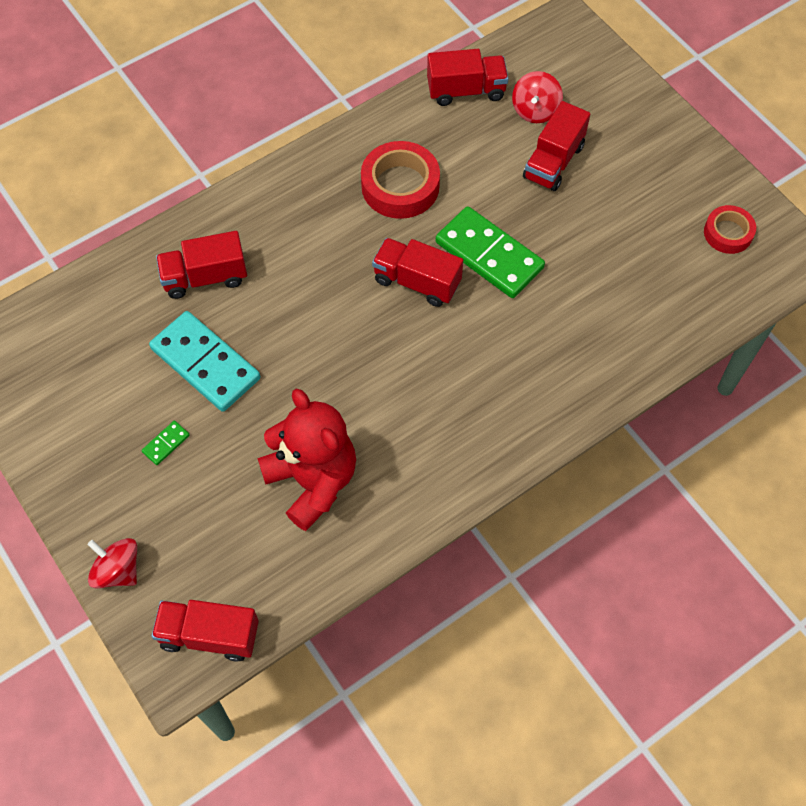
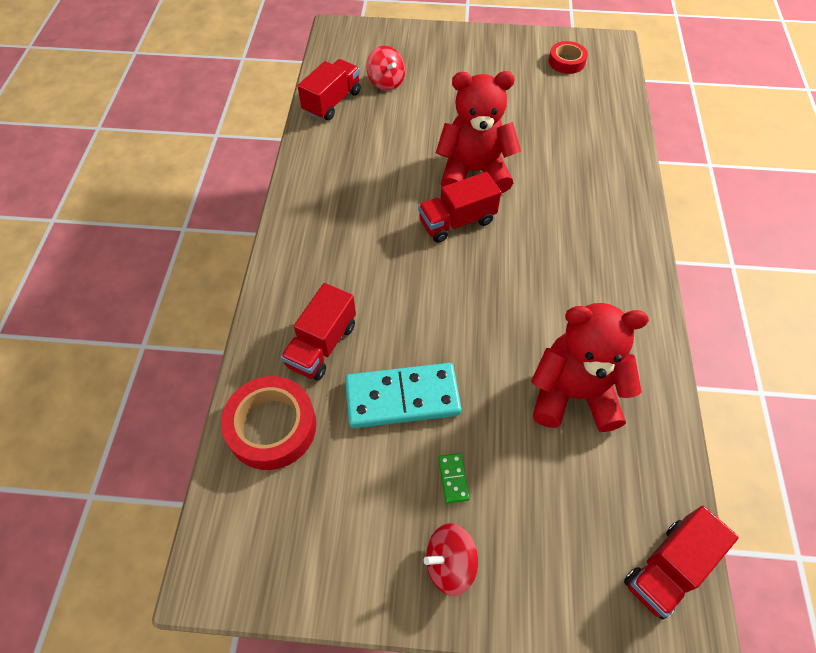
camera: 50 degrees left, 5 degrees down
red spinning top [87,538,137,589] -> red spinning top moved to [424,523,478,596]
red tape [361,141,440,219] -> red tape moved to [221,376,316,470]
green domino [436,206,545,298] -> red teddy bear [436,71,521,193]
red truck [523,101,590,191] -> none

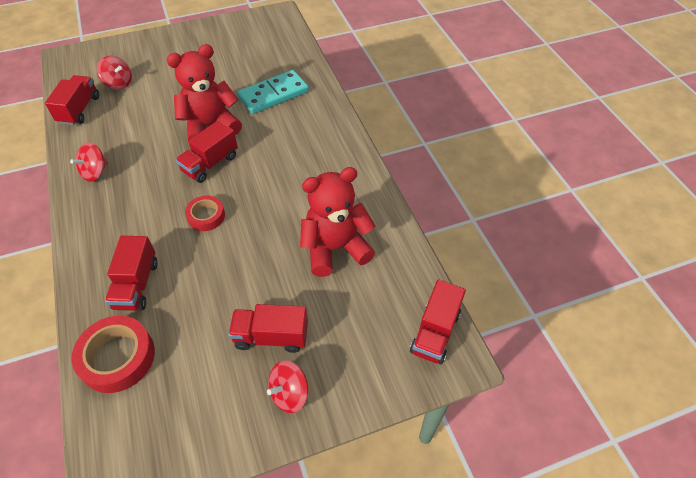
camera: 25 degrees left, 5 degrees down
turquoise domino [345,363,461,428] -> turquoise domino moved to [237,70,309,114]
green domino [438,453,470,503] -> red truck [228,304,308,353]
red tape [548,41,588,74] -> red tape moved to [185,195,225,231]
none -> red spinning top [70,142,108,182]

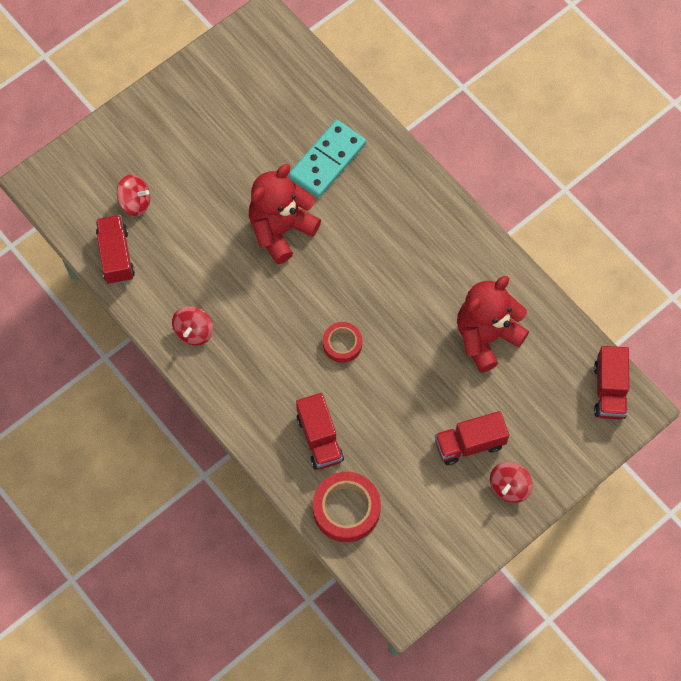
camera: 20 degrees left, 15 degrees up
red truck [176,120,238,183] -> none

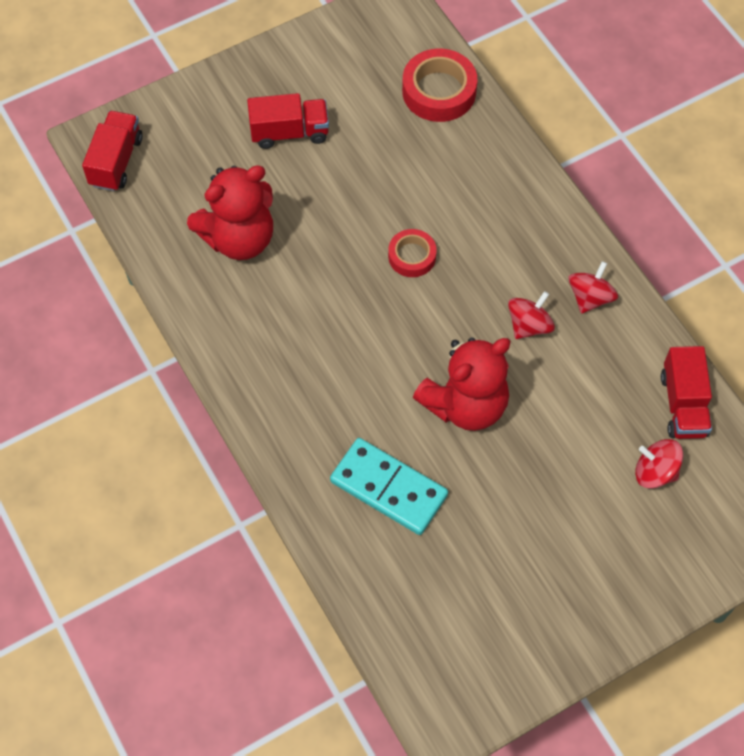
camera: 170 degrees left, 5 degrees down
turquoise domino [289,120,366,198] -> turquoise domino turned 75 degrees clockwise [330,438,448,535]
red truck [296,393,344,470] -> none
red spinning top [490,462,533,503] -> red spinning top moved to [508,291,555,339]

